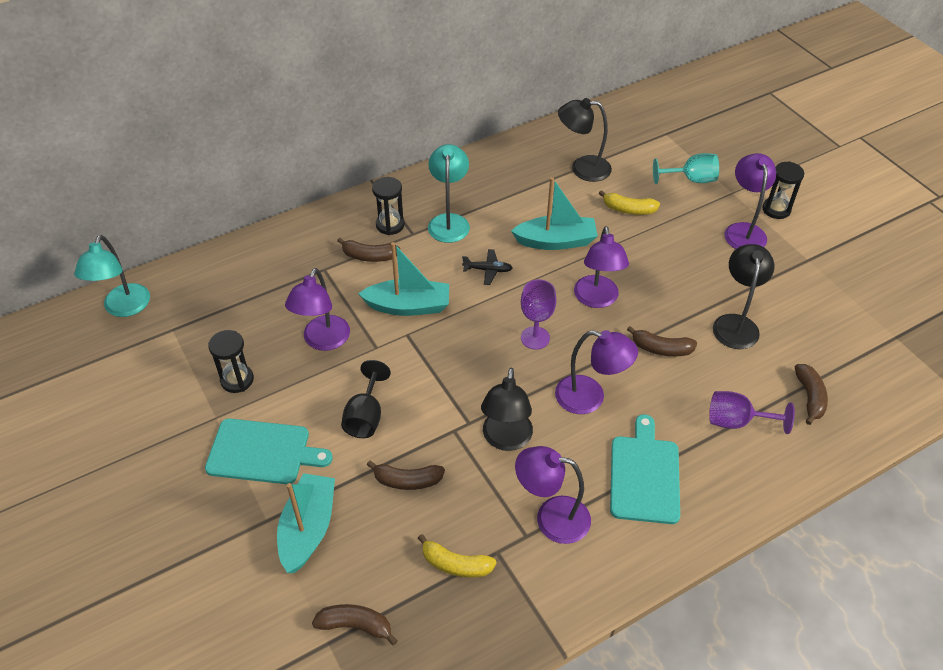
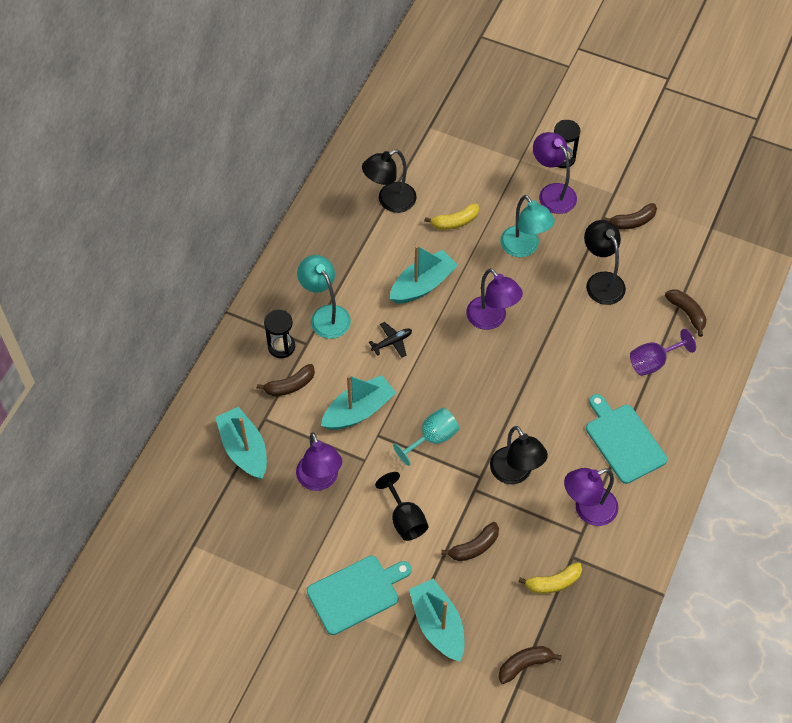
camera: 35 degrees left, 10 degrees up
turquoise lamp [74,235,150,317] -> turquoise lamp moved to [500,195,555,257]
black hourglass [208,330,254,393] -> none
purple goblet [521,279,556,350] -> none
purple lamp [555,330,638,414] -> none
brown banana [627,326,697,356] -> brown banana moved to [603,203,657,230]
turquoise goblet [653,153,719,184] -> turquoise goblet moved to [393,408,459,466]
none -> turquoise boat [215,407,267,479]

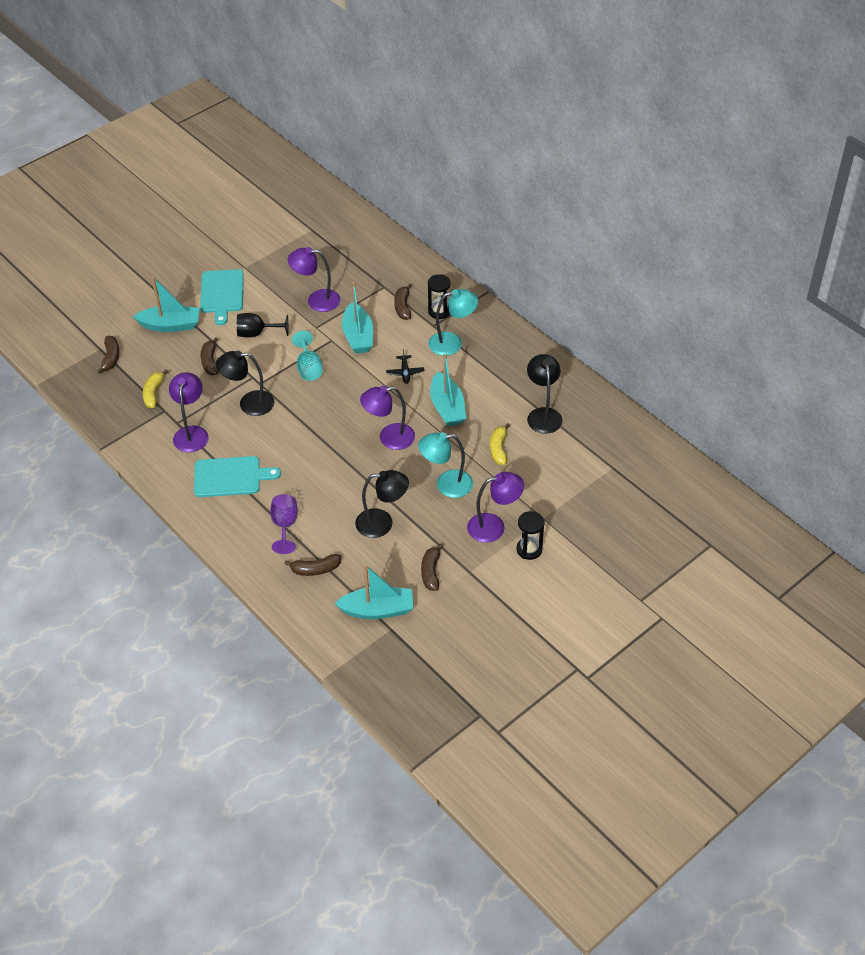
camera: 115 degrees right, 10 degrees down
turquoise boat [215,407,267,479] -> turquoise boat moved to [335,564,413,619]

